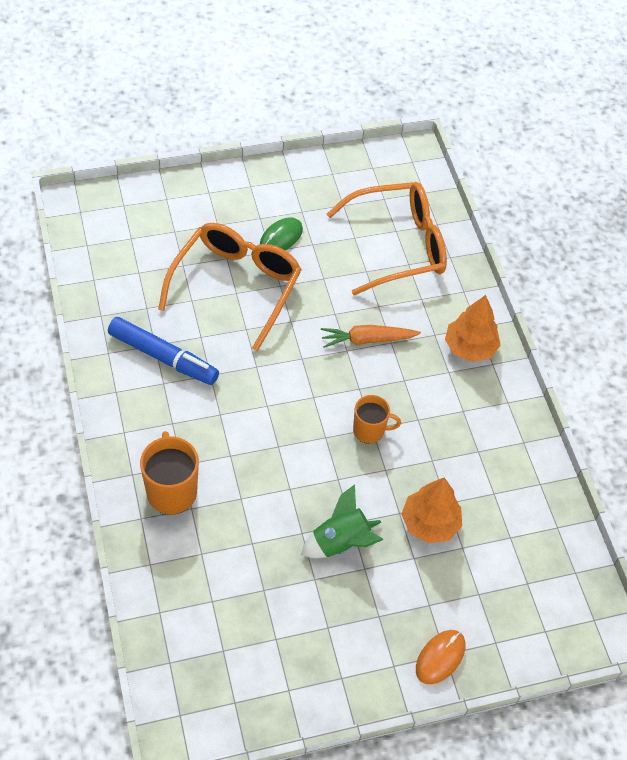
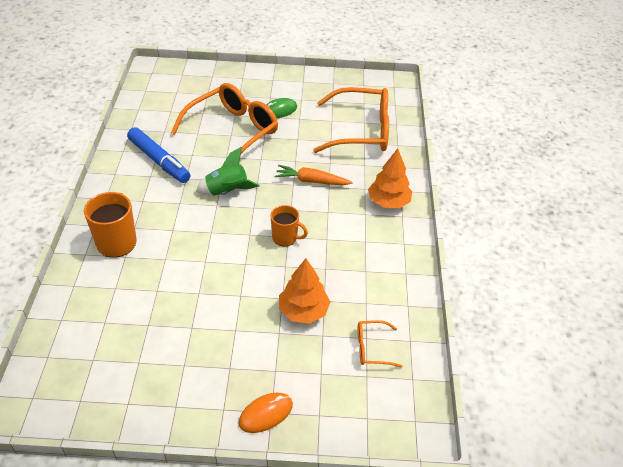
camera: 20 degrees right, 10 degrees down
green rocket [301,485,383,558] -> green rocket moved to [196,147,260,195]
none -> orange glasses [358,320,403,368]

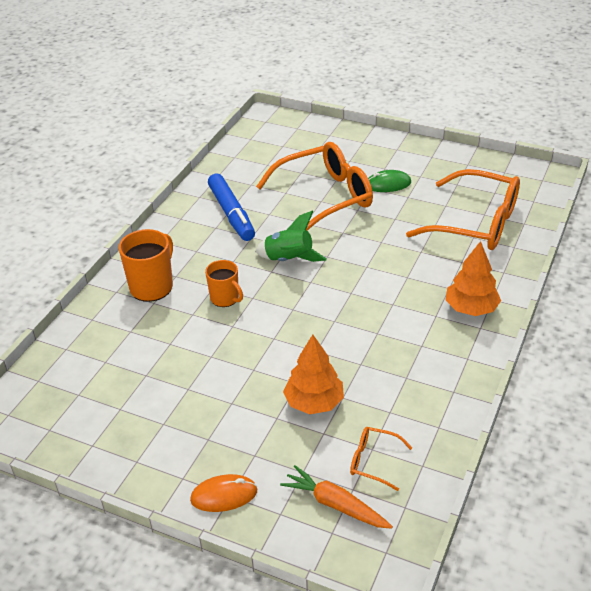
camera: 25 degrees right, 5 degrees down
orange mug [270,205,308,246] -> orange mug moved to [205,260,243,307]
orange carrot [275,165,353,185] -> orange carrot moved to [280,465,393,529]

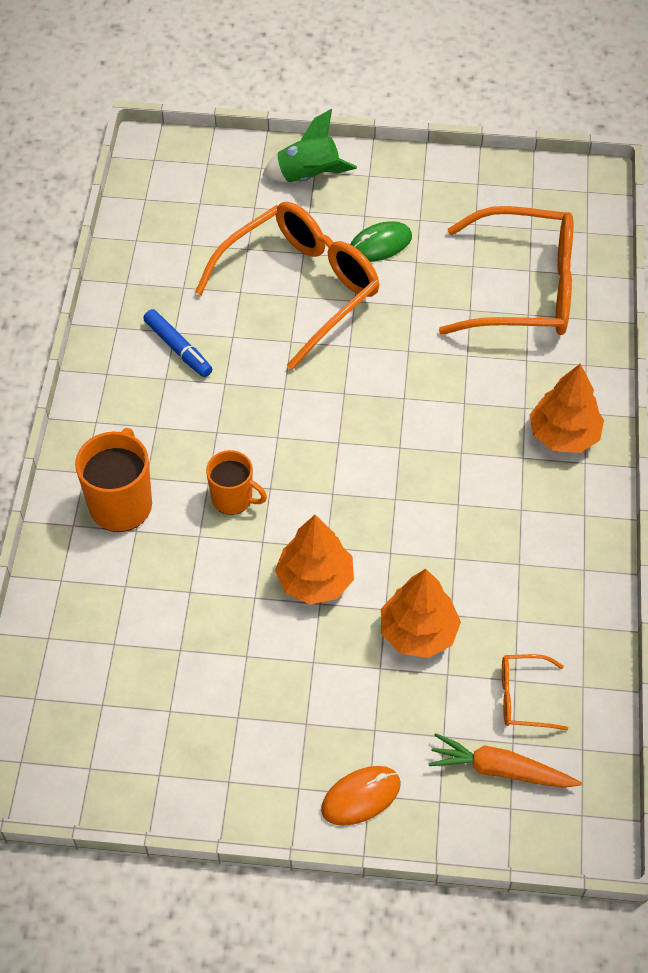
camera: 20 degrees left, 15 degrees up
blue marker [208,173,255,241] -> blue marker [143,309,212,377], size x0.63
green rocket [255,211,327,262] -> green rocket moved to [263,109,357,182]
none -> orange tree [275,515,354,604]

